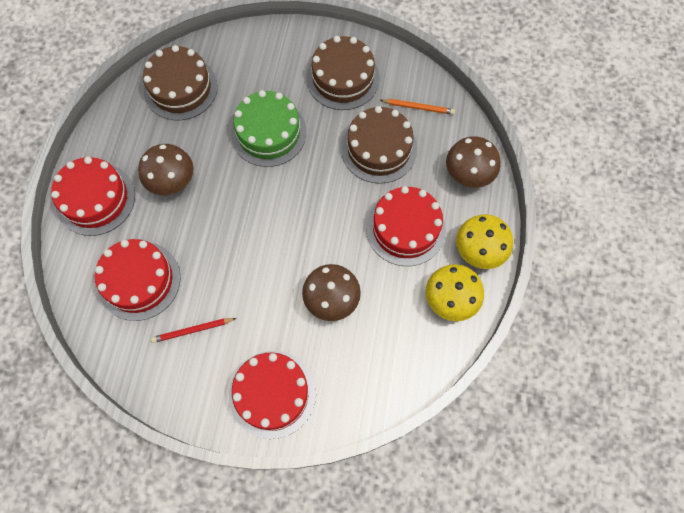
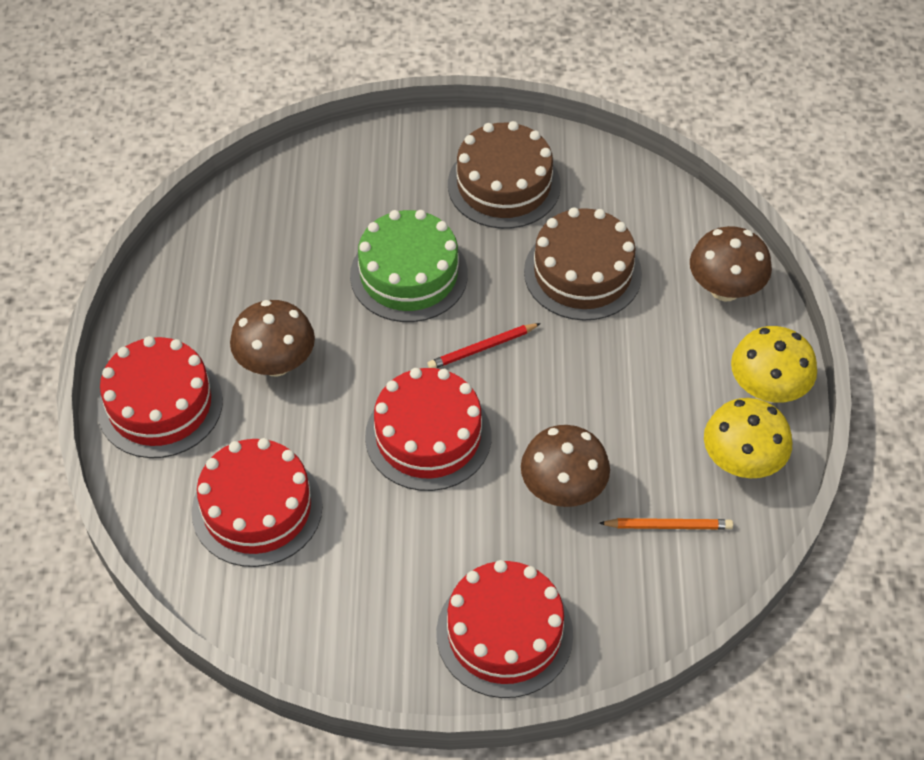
camera: 10 degrees left, 15 degrees down
brown cake [143,45,218,121] -> none
red pencil [151,318,237,343] -> red pencil moved to [428,323,541,368]
red cake [366,186,446,266] -> red cake moved to [365,368,492,491]
orange pencil [380,99,455,115] -> orange pencil moved to [599,518,733,529]

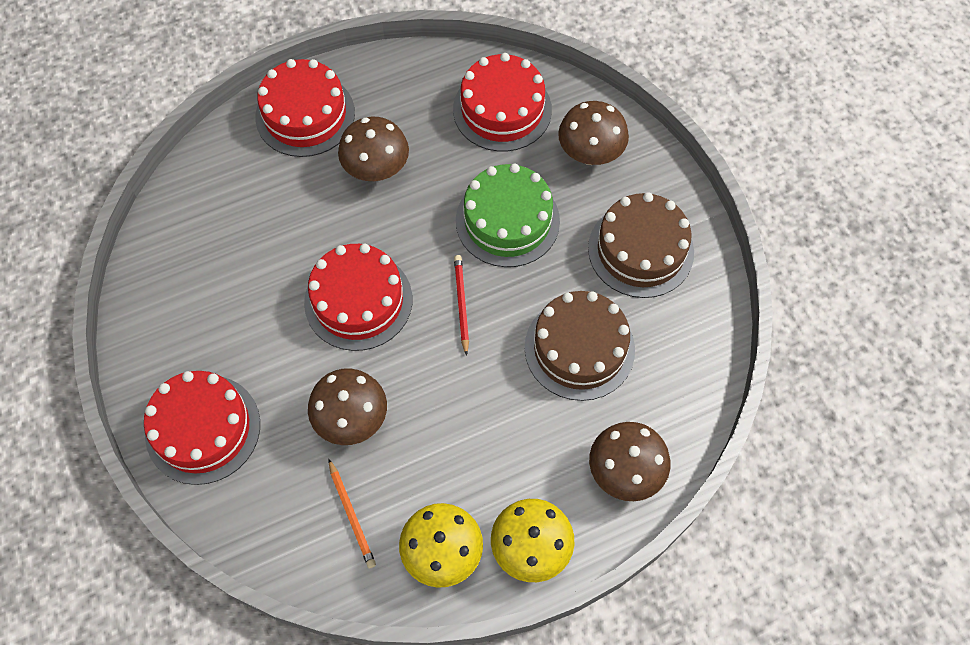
camera: 65 degrees right, 10 degrees up
red cake [192,438,323,567] -> red cake moved to [453,53,552,151]
red pencil [428,323,541,368] -> red pencil turned 45 degrees clockwise [454,255,469,356]
none -> brown mushroom [558,101,629,165]

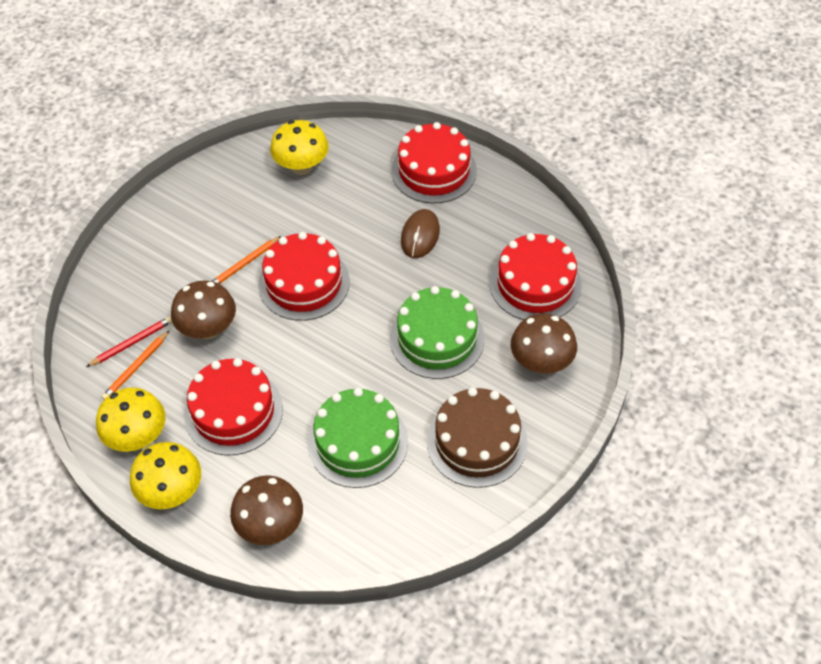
camera: 60 degrees right, 10 degrees down
red cake [144,371,260,485] -> red cake moved to [184,358,283,456]
brown mushroom [338,117,409,181] -> brown mouse [401,209,440,258]
red pencil [454,255,469,356] -> red pencil moved to [86,316,172,367]
brown cake [525,291,635,401] -> green cake [308,388,408,488]
none -> orange pencil [212,236,281,284]
none -> yellow mushroom [270,120,329,175]

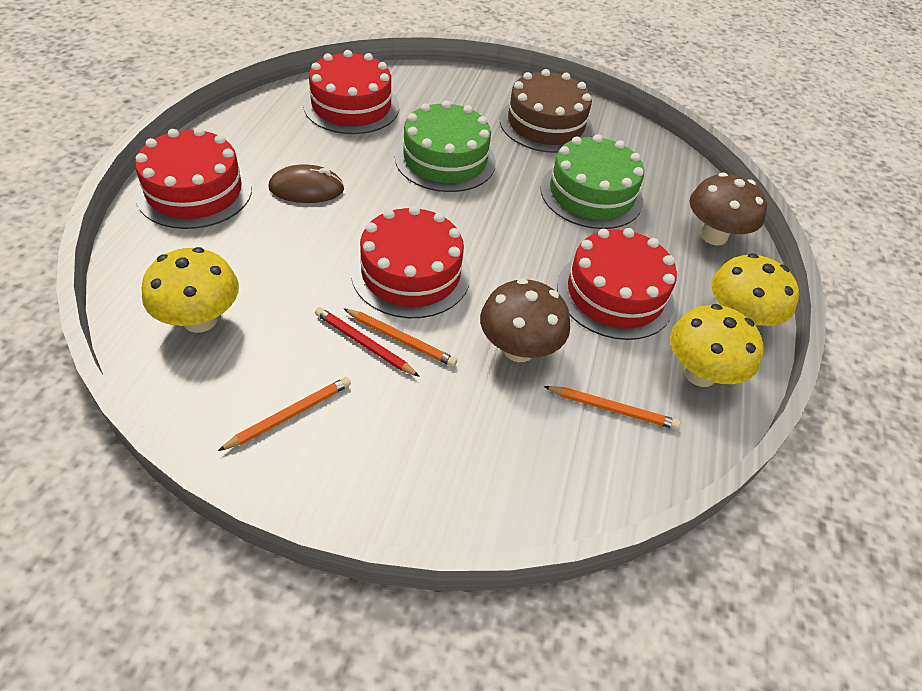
camera: 115 degrees left, 5 degrees down
red pencil [86,316,172,367] -> red pencil moved to [315,307,420,377]
brown mushroom [511,313,577,374] -> none
none -> orange pencil [218,377,351,451]

